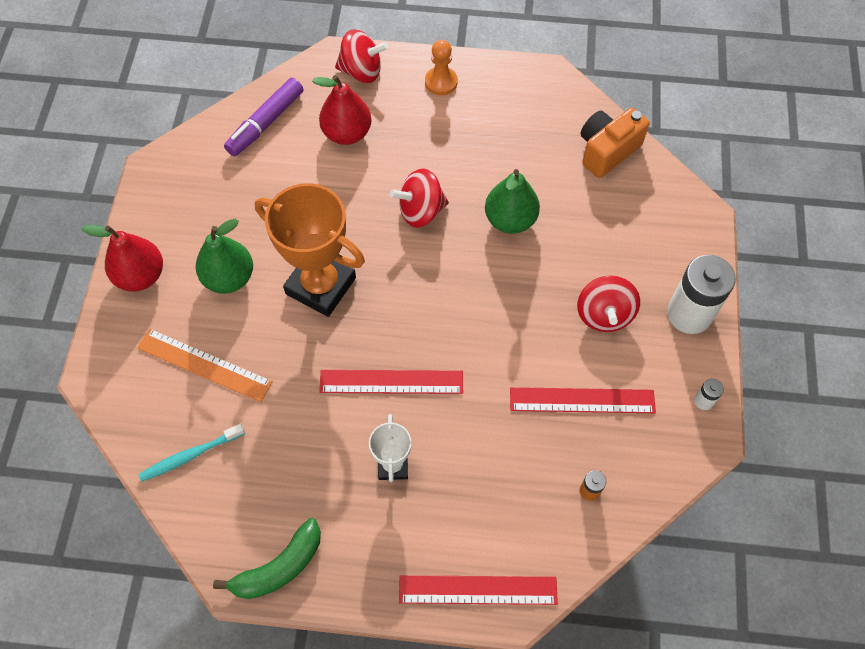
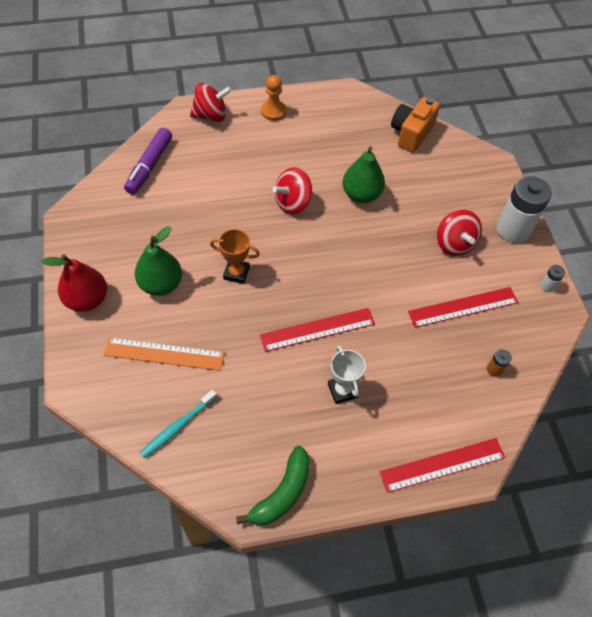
camera: 20 degrees left, 5 degrees down
orange trophy [255,183,365,317] -> orange trophy [210,229,260,284], size x0.51
red pear [312,75,372,145] -> none

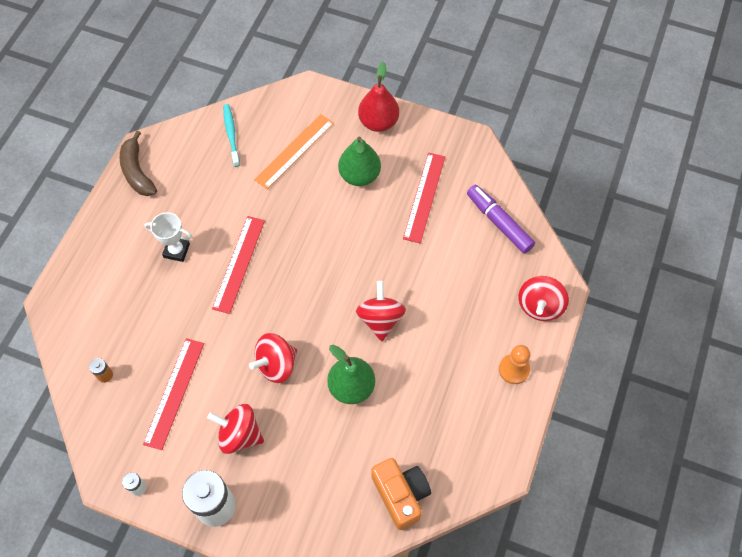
camera: 125 degrees right, 5 degrees up
orange trophy [210,229,260,284] -> none
green banana [236,445,310,525] -> brown banana [120,131,157,196]
red ruler [380,438,505,493] -> red ruler moved to [403,153,445,243]
none -> red spinning top [249,333,297,383]

